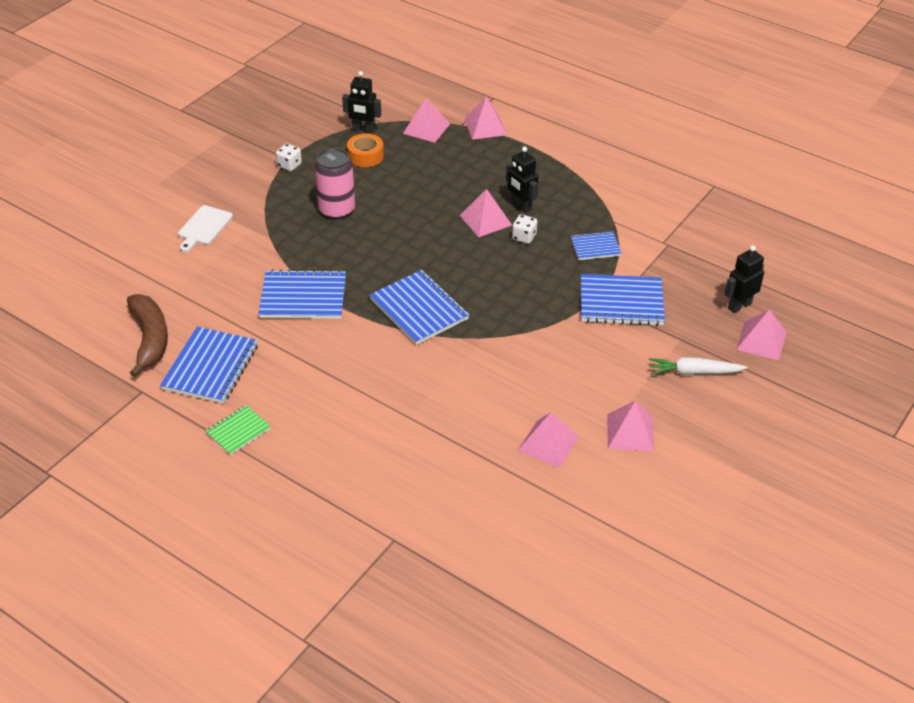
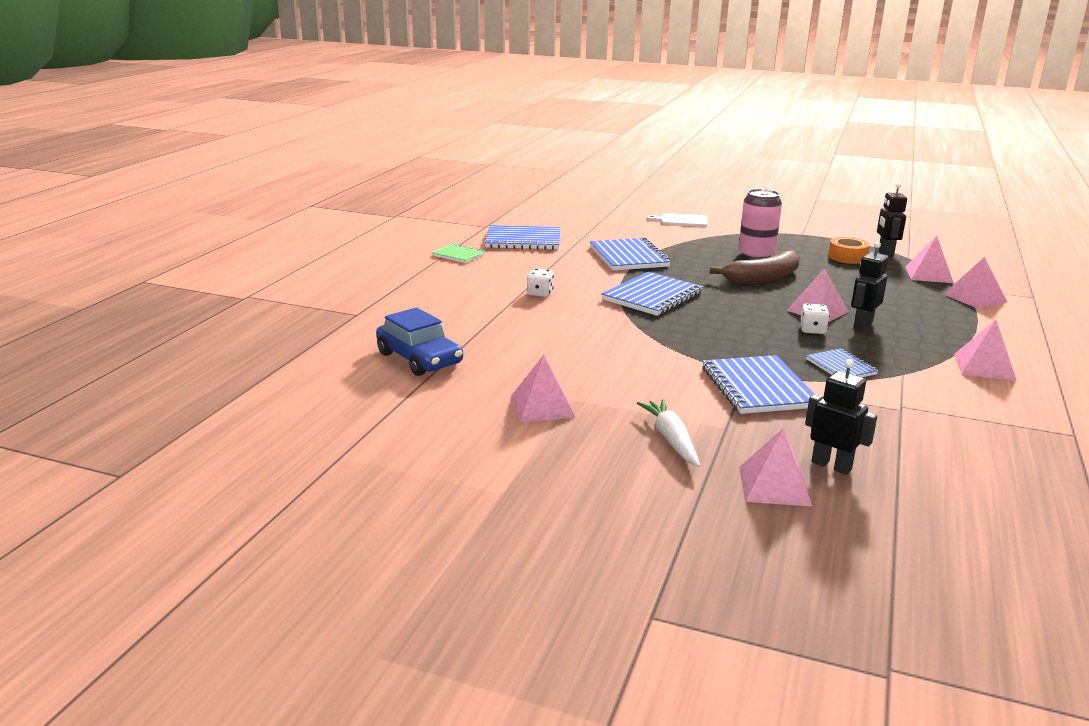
camera: 75 degrees right, 20 degrees down
brown banana [127,294,168,377] -> brown banana moved to [710,251,800,284]
white dice [276,143,302,171] -> white dice moved to [527,269,554,297]
pink pyramid [518,412,579,468] -> pink pyramid moved to [954,320,1017,381]
none -> blue car [376,307,463,376]

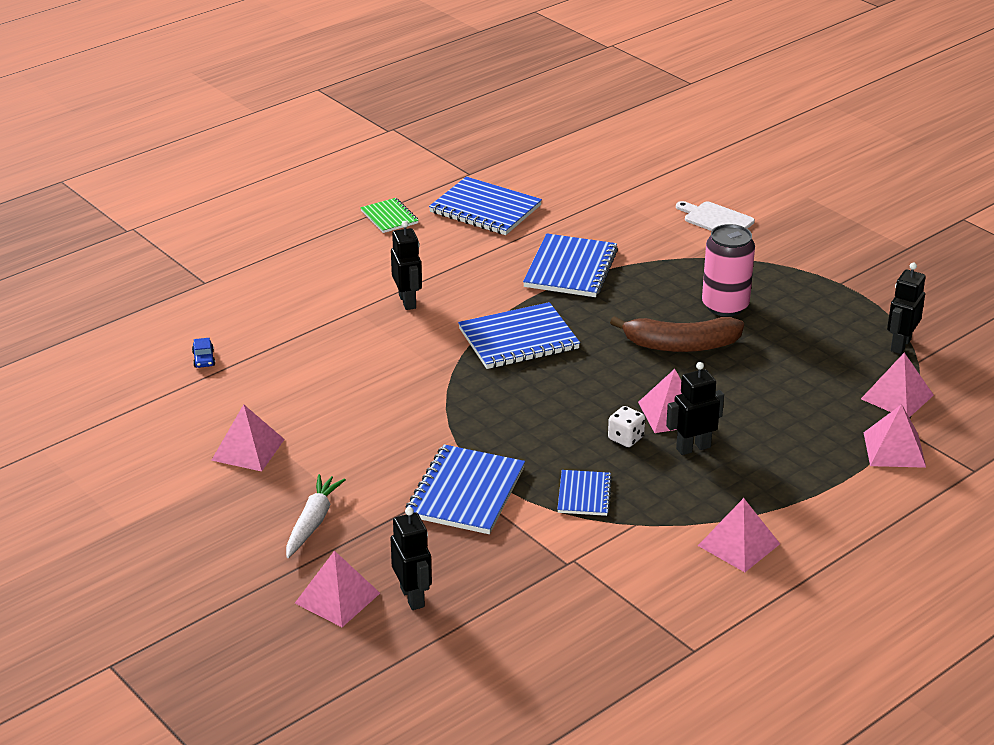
camera: 30 degrees right, 10 degrees up
blue car [376,307,463,376] -> blue car [192,338,215,368], size x0.40
white dice [527,269,554,297] -> black robot [391,221,422,310]
orange tape [828,237,870,264] -> none

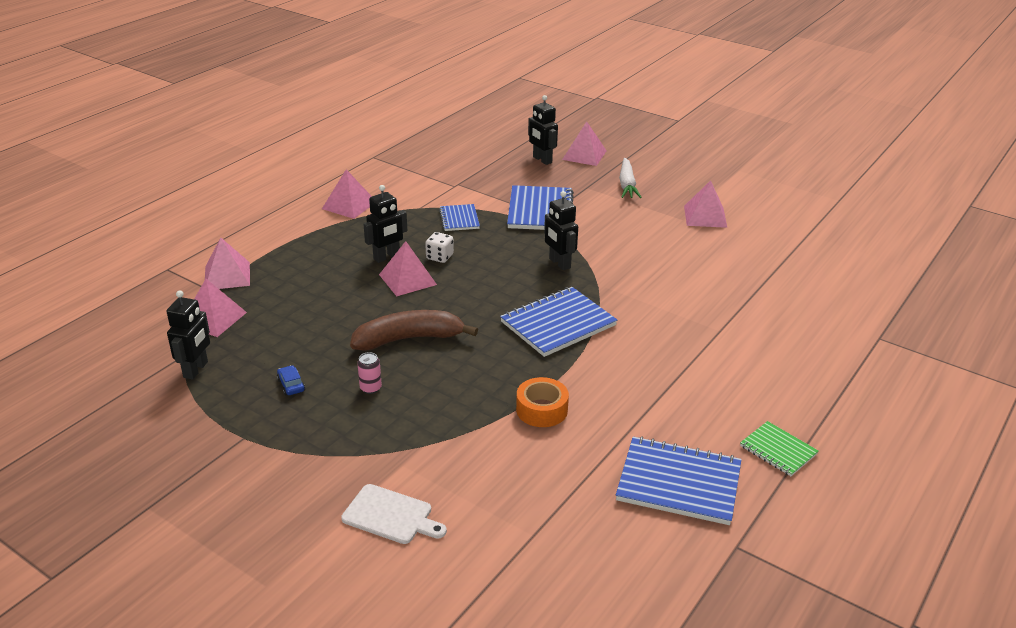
camera: 165 degrees right, 0 degrees up
blue car [192,338,215,368] -> blue car moved to [277,365,305,396]
black robot [391,221,422,310] -> black robot moved to [544,191,578,270]
blue notebook [523,233,618,297] -> orange tape [516,377,569,427]
pink can [702,224,755,317] -> pink can [357,352,382,394], size x0.44

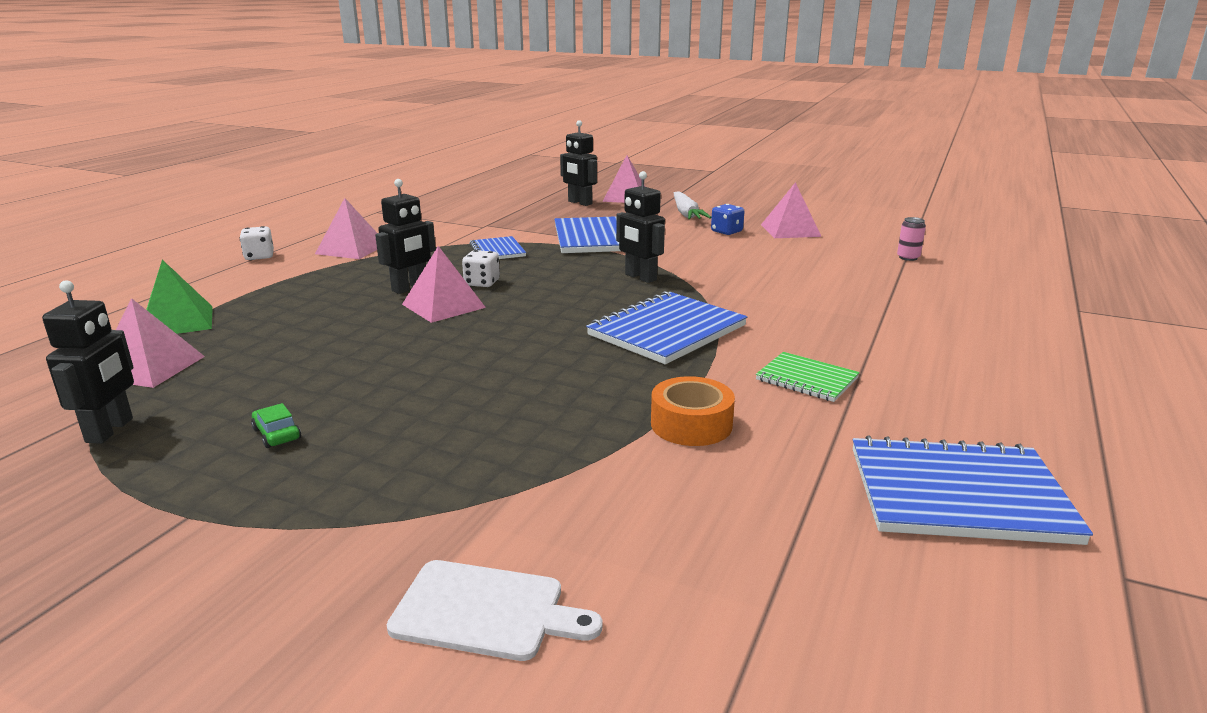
camera: 10 degrees left, 10 degrees down
pink pyramid [205,237,250,289] -> green pyramid [146,260,213,334]
blue car [277,365,305,396] -> green car [251,403,301,448]
brown banana [350,310,478,351] -> none
pink can [357,352,382,394] -> pink can moved to [897,217,926,261]
green notebook [740,421,818,476] -> green notebook moved to [756,352,860,402]
none -> white dice [240,226,274,260]
none -> blue dice [711,204,745,235]

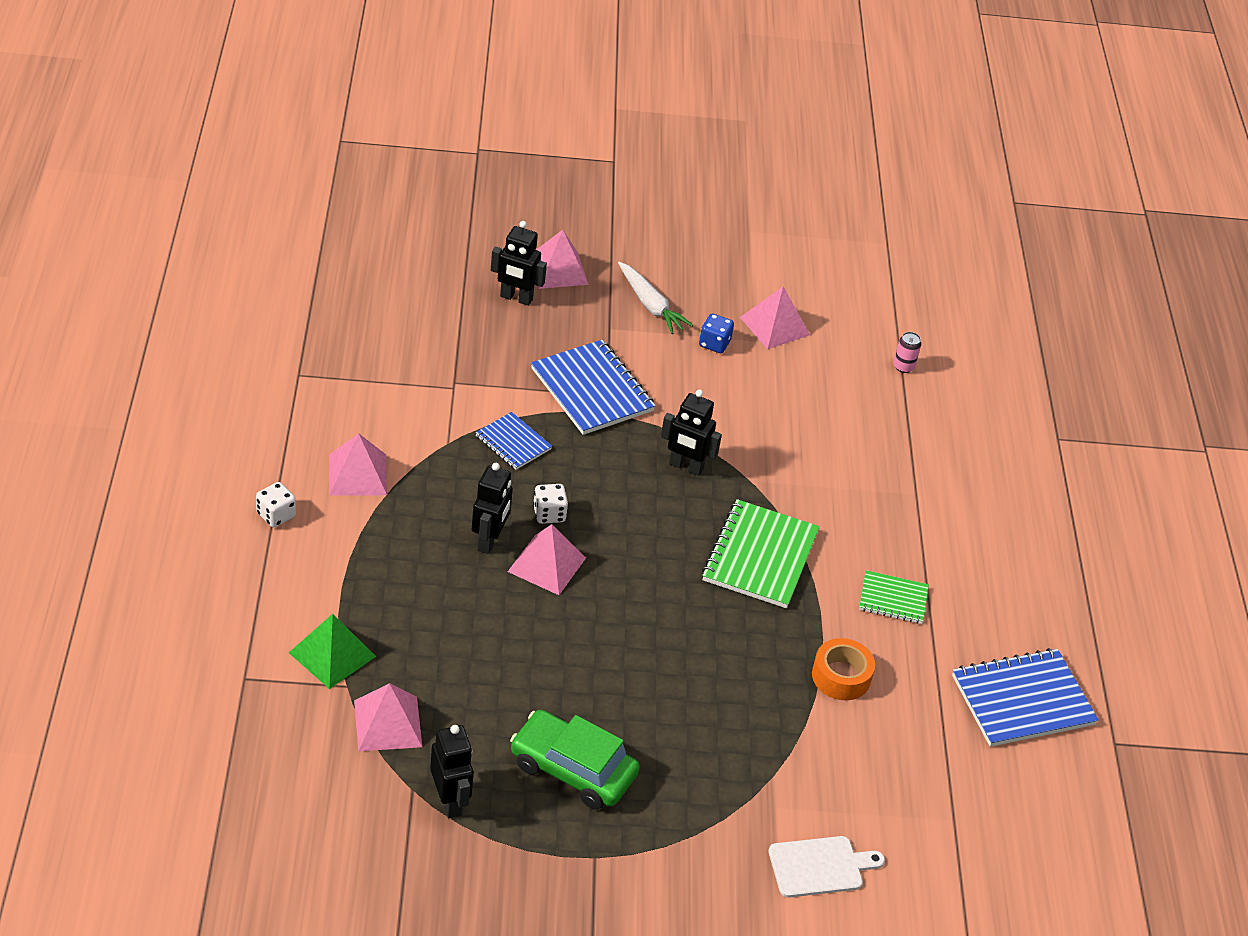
camera: 30 degrees left, 20 degrees up
green car [251,403,301,448] -> green car [510,710,640,810], size x2.49
blue notebook [586,291,747,364] -> green notebook [702,499,820,608]

